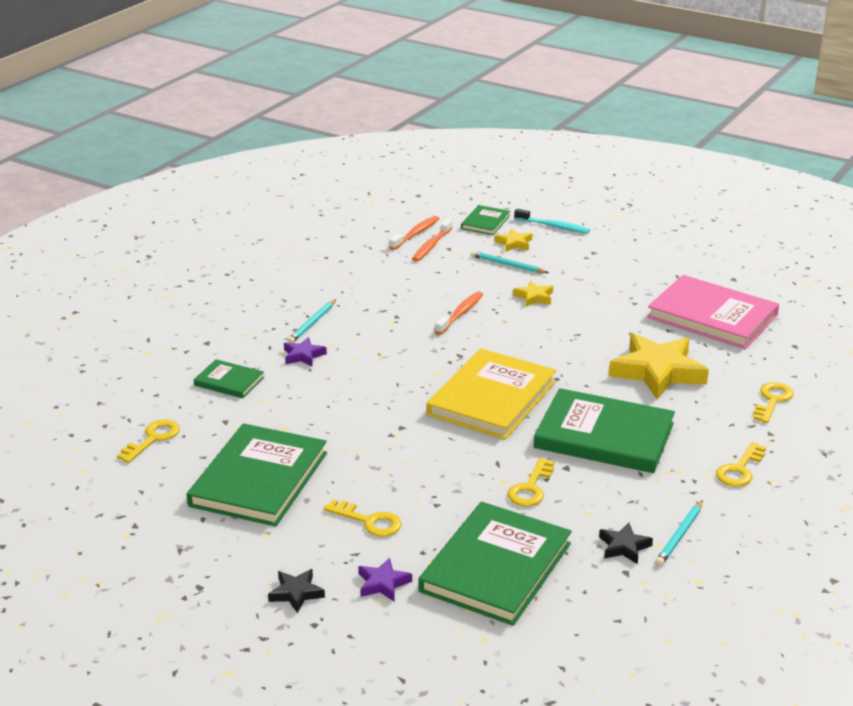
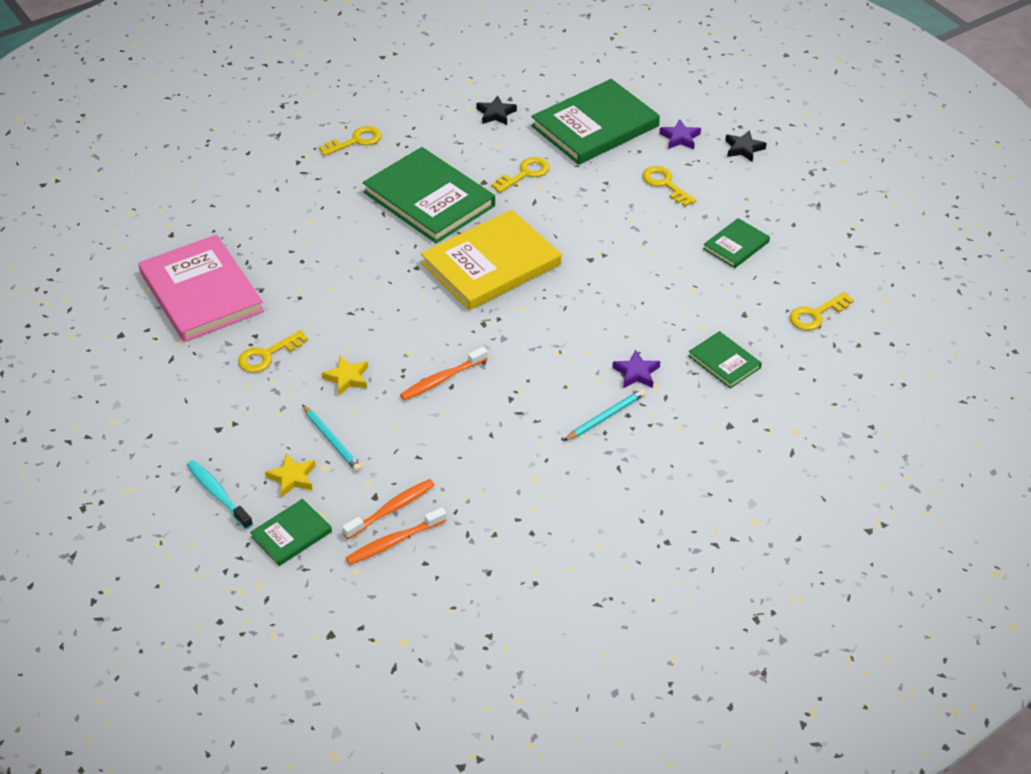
camera: 155 degrees left, 15 degrees up
green book [186,423,327,527] -> green book [703,218,770,268], size x0.49
yellow star [609,333,709,399] -> none
turquoise pencil [655,500,703,566] -> none
yellow key [753,382,794,423] -> yellow key moved to [238,330,308,373]

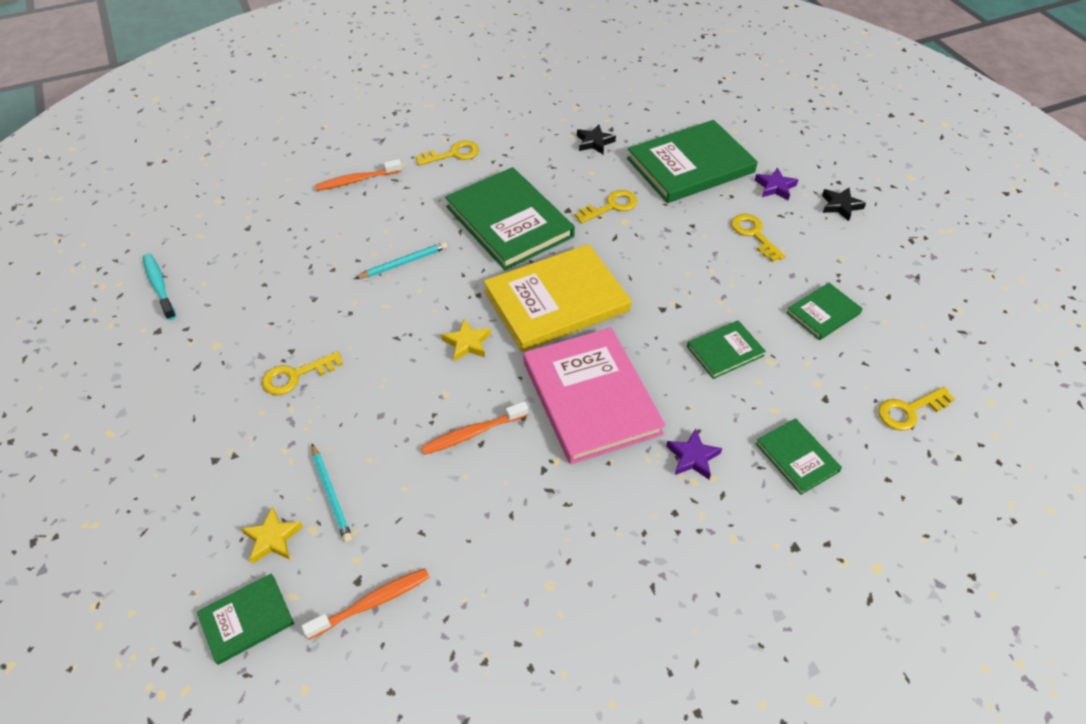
camera: 10 degrees right, 5 degrees up
pink book [138,234,264,342] -> pink book moved to [523,328,666,464]
turquoise toothbrush [187,460,253,529] -> turquoise toothbrush moved to [143,254,176,320]
yellow star [321,356,368,396] -> yellow star moved to [441,319,491,362]
orange toothbrush [346,507,447,565] -> orange toothbrush moved to [315,159,402,191]
turquoise pencil [563,389,645,441] -> turquoise pencil moved to [355,242,447,279]
none -> green book [687,320,766,379]

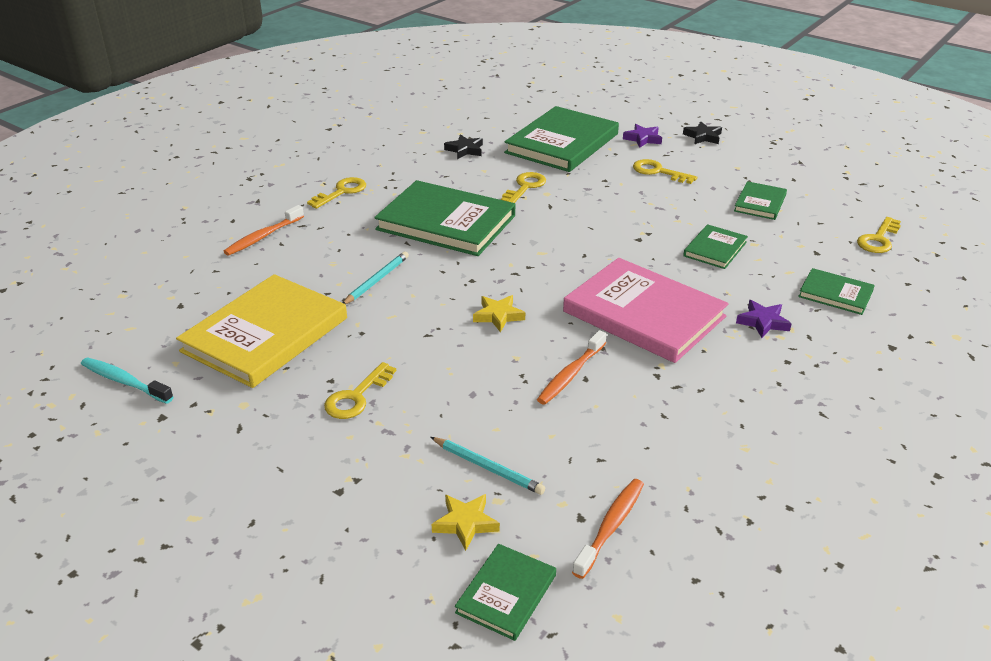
camera: 30 degrees left, 15 degrees down
yellow book [483,244,631,352] -> yellow book moved to [176,274,347,388]

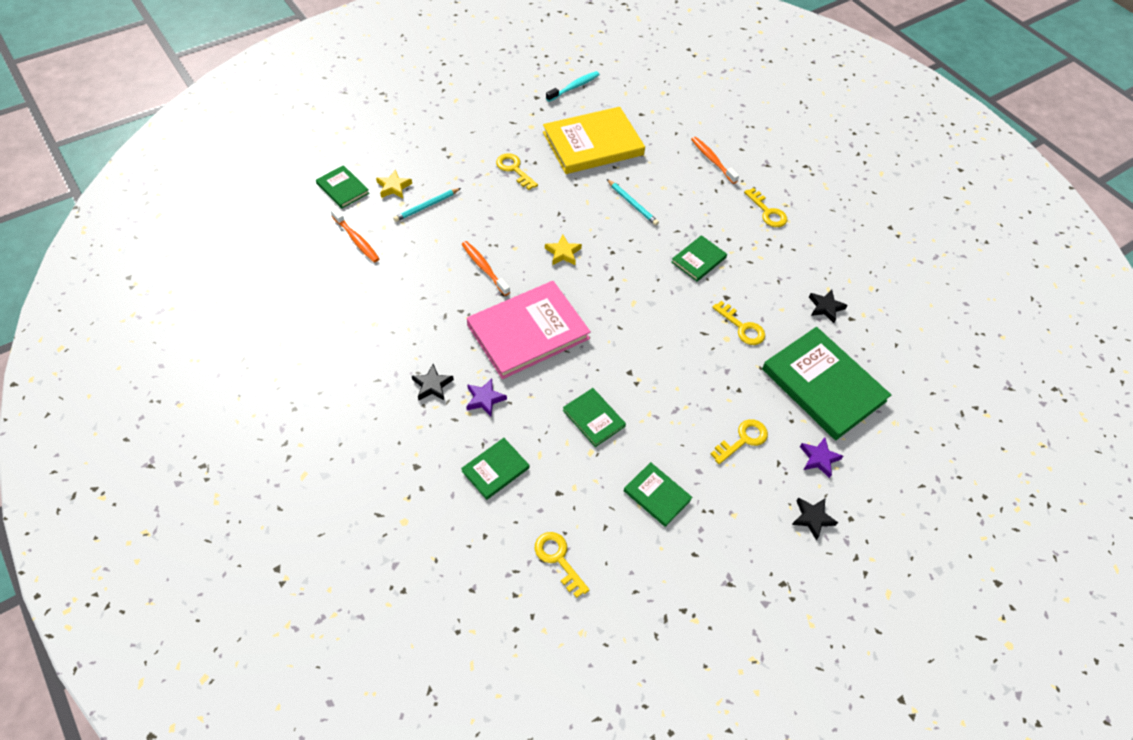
camera: 105 degrees right, 20 degrees up
yellow book [176,274,347,388] -> yellow book turned 75 degrees counterclockwise [543,107,645,174]
green book [374,180,515,256] -> green book [671,235,727,282], size x0.49
none -> black star [412,364,454,401]

